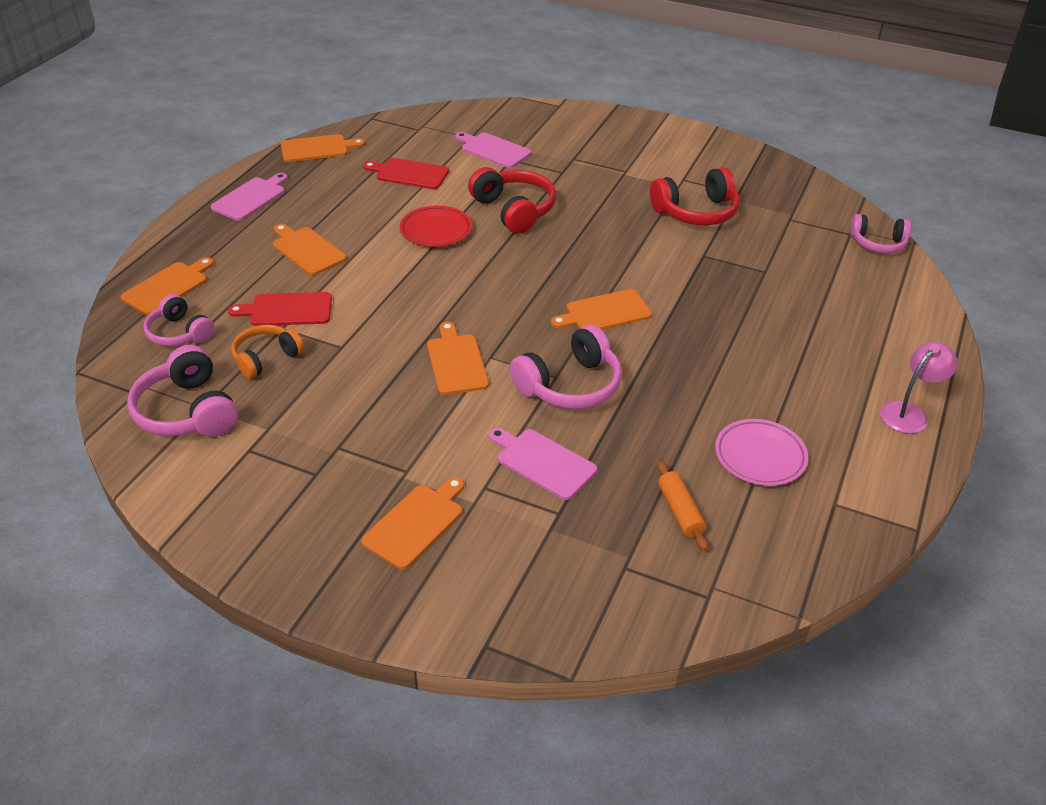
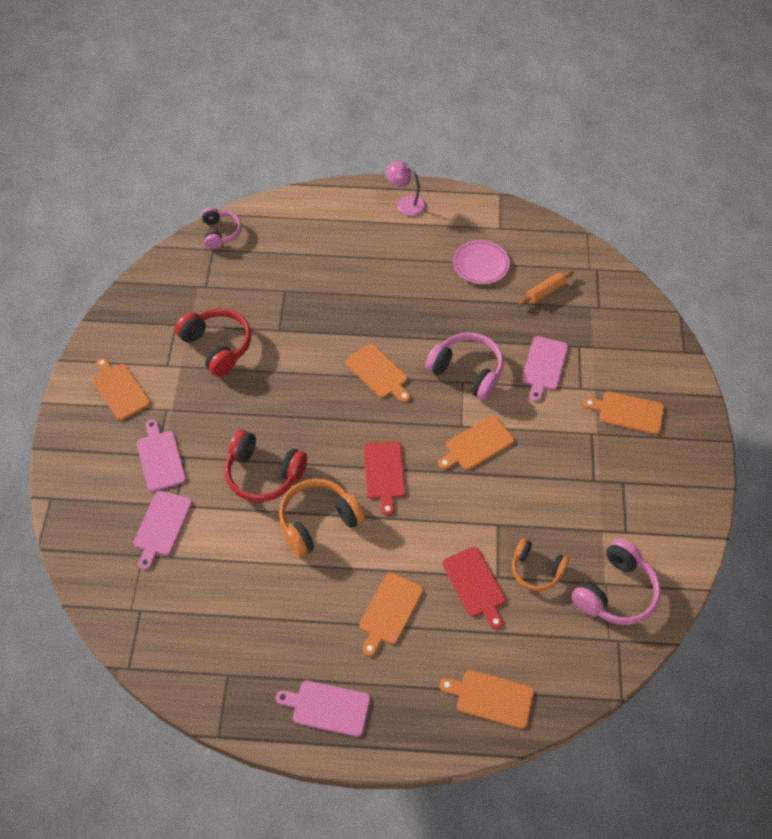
camera: 110 degrees left, 15 degrees up
pink headphones [143,294,215,346] -> none
orange cutting board [280,134,365,162] -> orange cutting board moved to [93,358,150,420]
red cutting board [363,158,449,189] -> red cutting board moved to [363,441,406,516]
red plate [400,205,472,247] -> orange headphones [279,478,365,557]
red headphones [468,167,556,234] -> red headphones turned 105 degrees counterclockwise [225,430,307,502]
none -> pink cutting board [137,419,186,492]

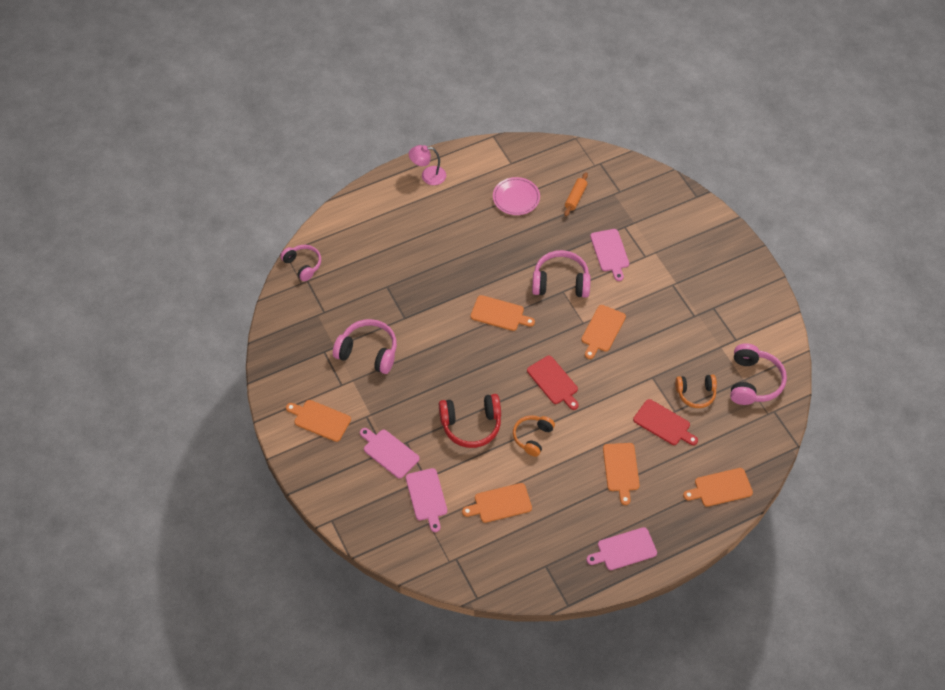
camera: 30 degrees left, 0 degrees up
red headphones [175,308,251,377] -> pink headphones [333,319,397,374]
orange headphones [279,478,365,557] -> orange headphones [513,415,555,457], size x0.66
orange cutting board [583,392,664,435] -> orange cutting board moved to [462,483,532,523]

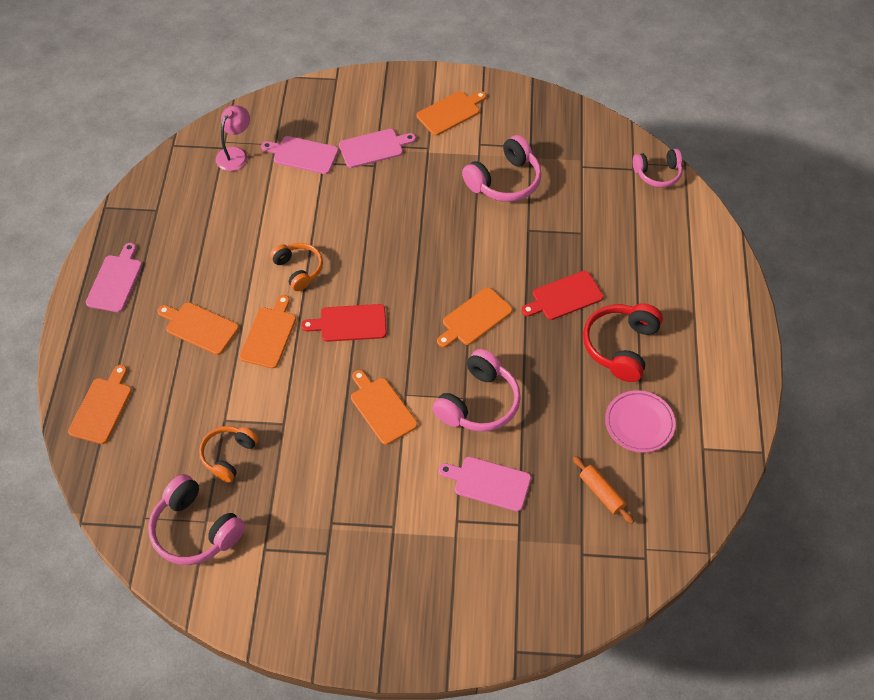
camera: 120 degrees right, 0 degrees up
pink lamp [409,145,446,185] -> pink lamp moved to [216,106,250,171]
red headphones [439,394,501,448] -> red headphones moved to [583,303,663,382]
orange cutting board [462,483,532,523] -> orange cutting board moved to [239,295,296,368]
red cutting board [633,399,698,445] -> red cutting board moved to [521,271,604,320]

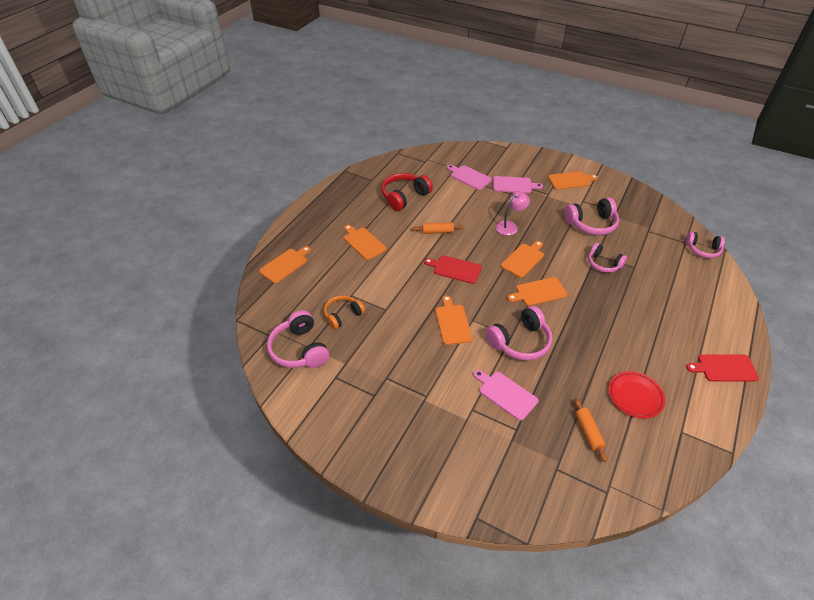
camera: 25 degrees right, 10 degrees down
pink cutting board [86,243,142,312] -> none
pink lamp [216,106,250,171] -> pink lamp moved to [496,191,530,235]
orange cutting board [239,295,296,368] -> orange cutting board moved to [501,241,544,278]
orange headphones [270,243,323,291] -> orange rolling pin [412,222,464,234]
red cutting board [521,271,604,320] -> red cutting board moved to [686,354,759,381]
red headphones [583,303,663,382] -> red headphones moved to [381,173,433,211]
pink plate [605,390,676,453] -> red plate [609,371,665,419]
none -> pink headphones [588,243,627,273]

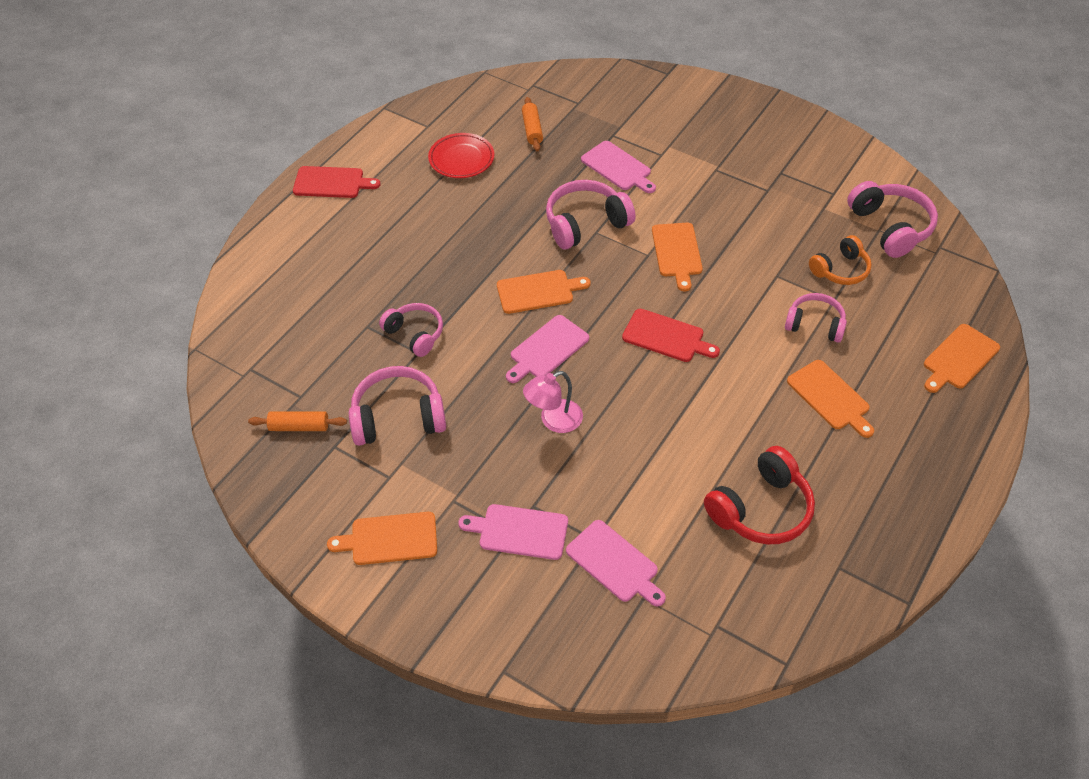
camera: 175 degrees left, 5 degrees up
orange rolling pin [412,222,464,234] -> orange rolling pin moved to [248,411,347,431]
orange cutting board [501,241,544,278] -> pink cutting board [506,315,589,383]
pink headphones [686,232,725,258] -> pink headphones moved to [785,293,847,343]

